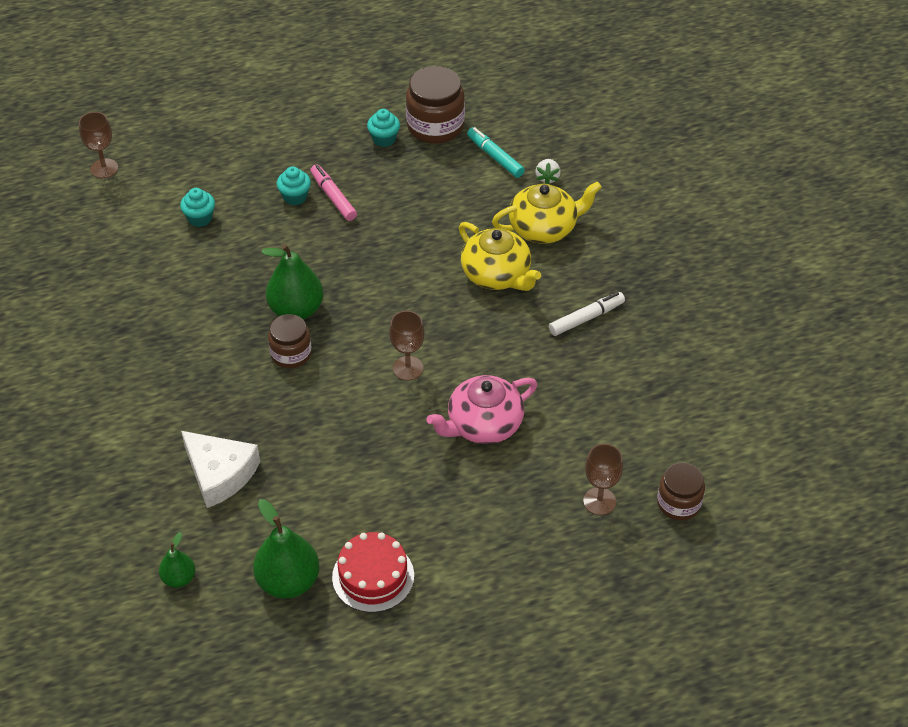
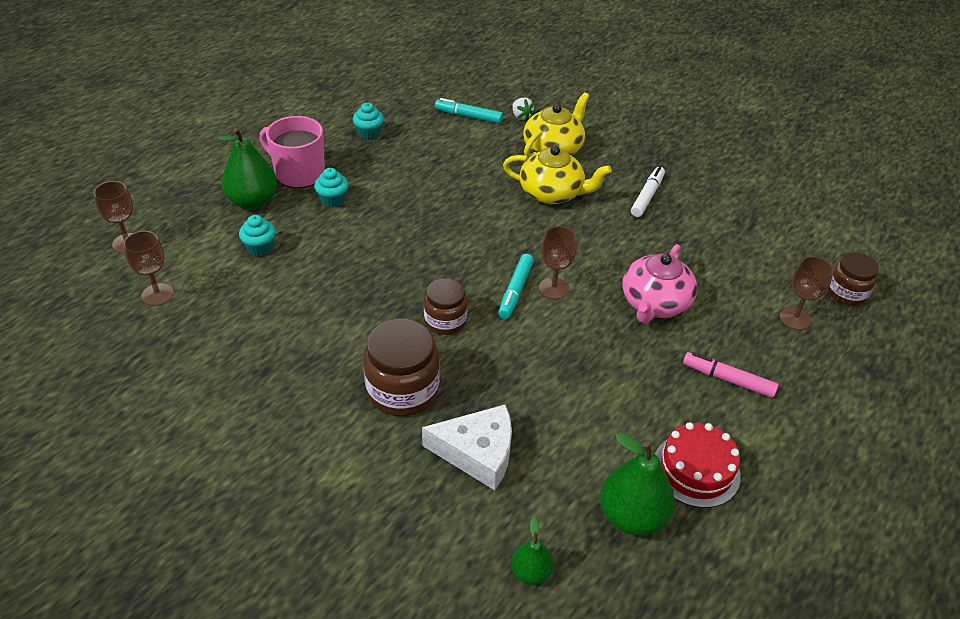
camera: 35 degrees left, 5 degrees down
green pear [261,244,324,319] -> green pear moved to [218,128,277,209]
pink marker [310,164,357,221] -> pink marker moved to [683,352,779,398]
brown jar [406,66,465,144] -> brown jar moved to [363,319,439,416]
none -> brown goblet [124,231,174,306]
none -> pink mug [260,116,325,188]
none -> turquoise marker [498,254,534,319]

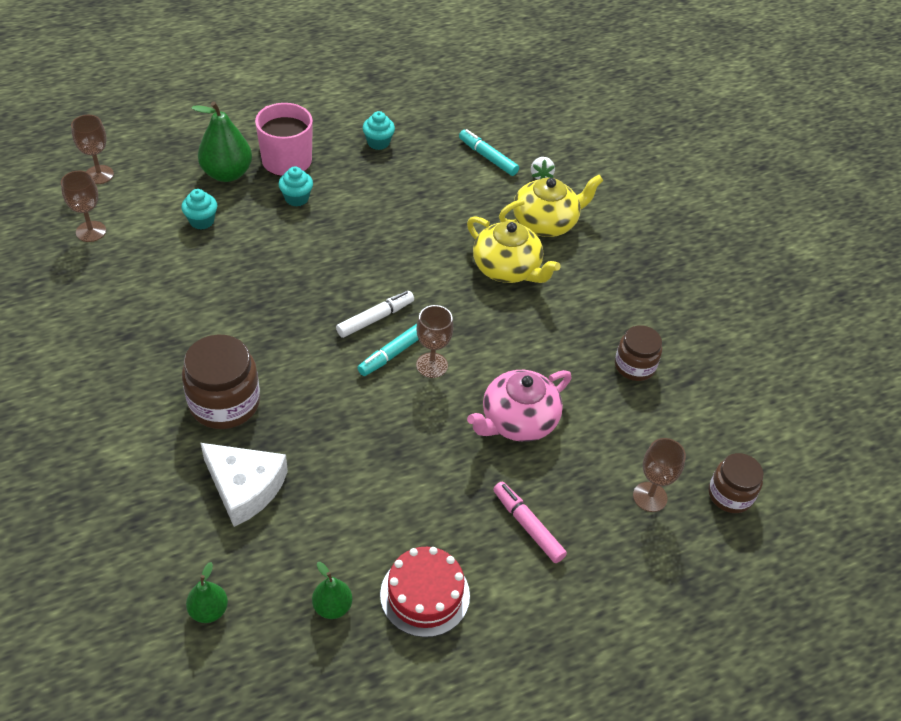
camera: 25 degrees right, 5 degrees up
brown jar [424,278,467,335] -> brown jar moved to [615,325,662,381]
green pear [600,432,675,536] -> green pear [312,562,353,619], size x0.55
white marker [631,166,665,217] -> white marker moved to [336,291,414,338]

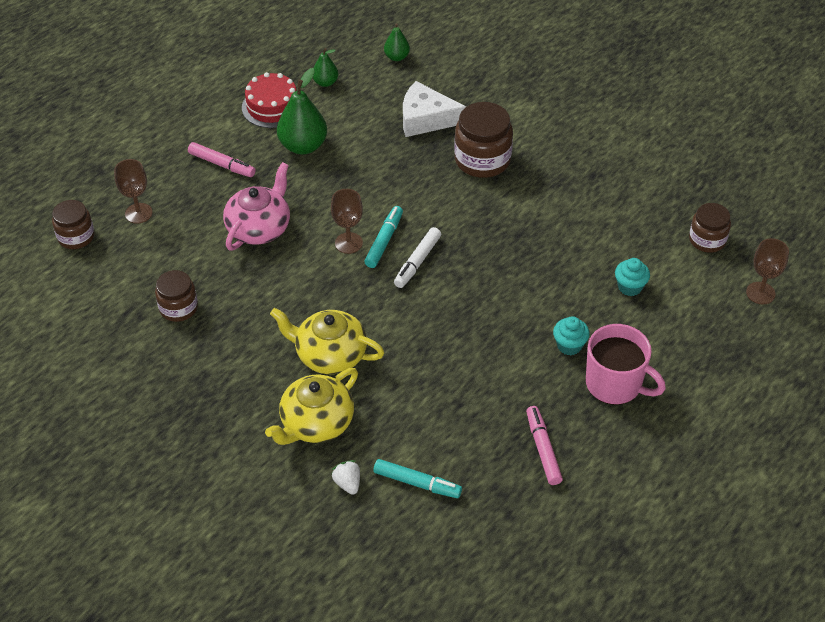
camera: 160 degrees right, 0 degrees up
brown goblet [61,171,106,242] -> brown jar [689,203,731,253]
green pear [192,101,252,182] -> green pear moved to [277,68,327,155]
turquoise cupcake [363,111,395,150] -> pink marker [526,406,563,485]

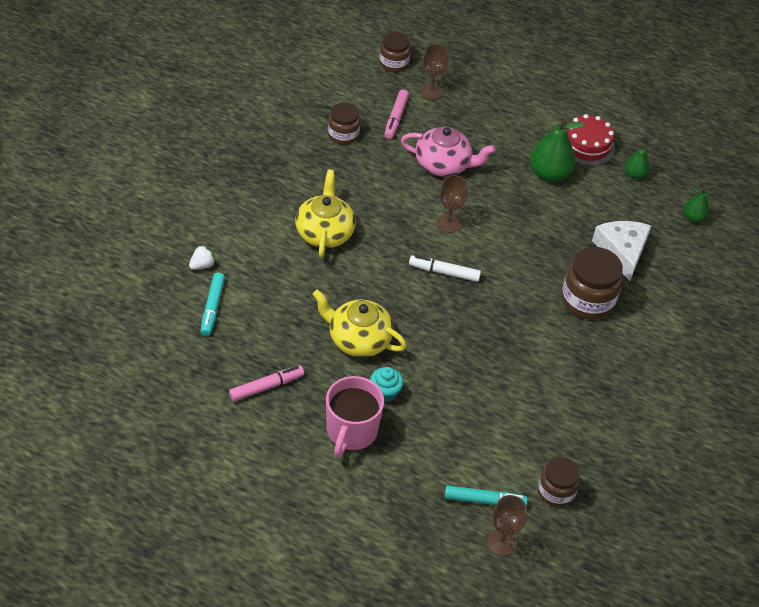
camera: 70 degrees right, 0 degrees up
pink marker [188,142,256,177] -> pink marker moved to [384,90,409,139]
yellow teapot [265,368,358,445] -> yellow teapot moved to [312,290,407,357]
turquoise marker [364,206,403,268] -> turquoise marker moved to [445,485,528,506]
turquoise cupcake [615,258,650,296] -> none

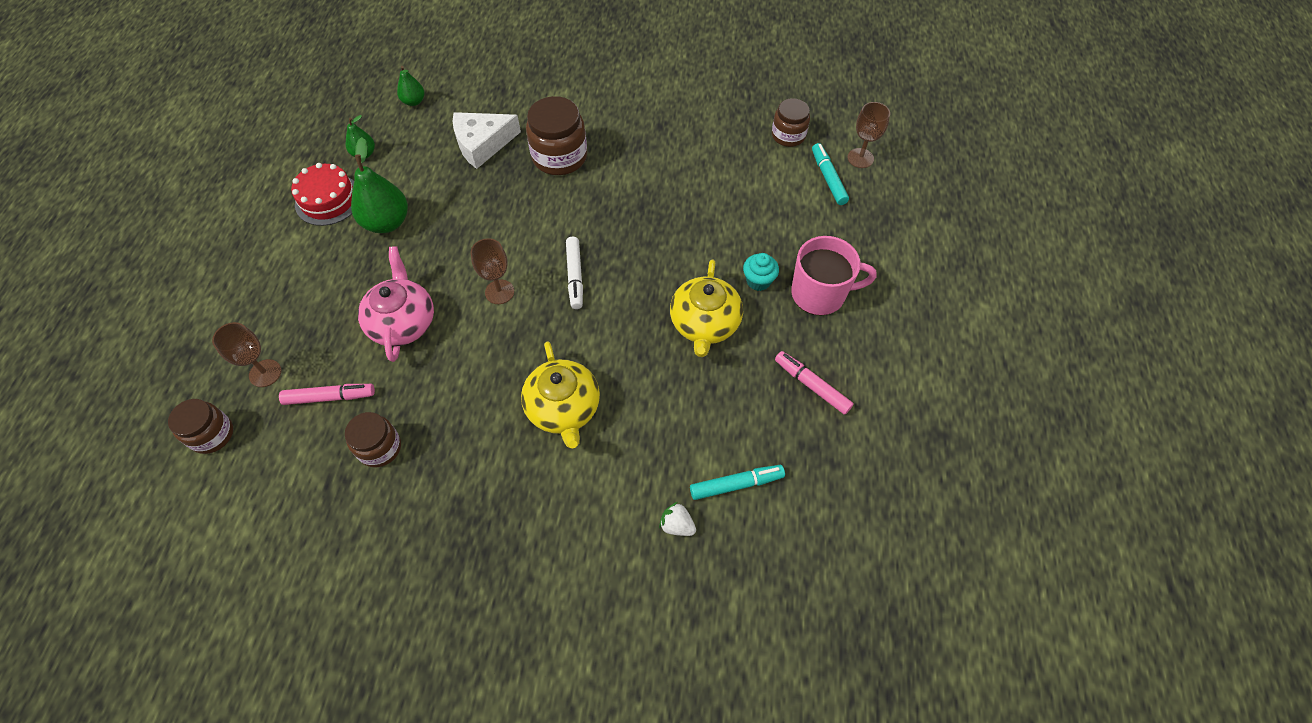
camera: 105 degrees left, 10 degrees up
yellow teapot [295,170,356,257] -> yellow teapot turned 90 degrees counterclockwise [521,341,600,449]

